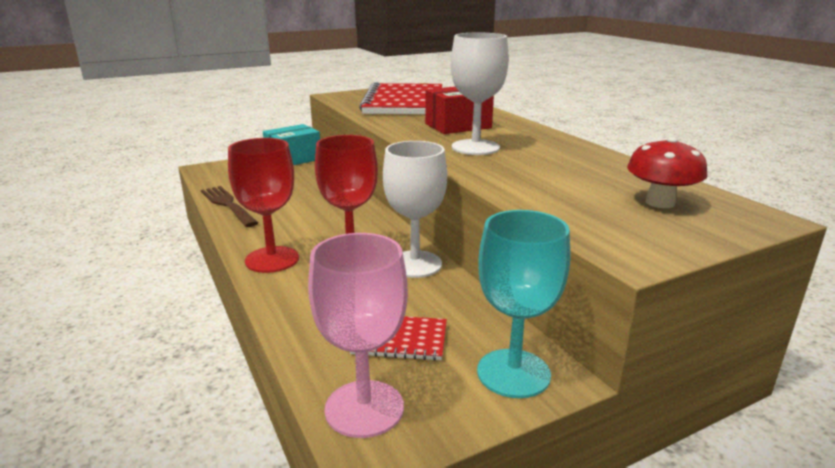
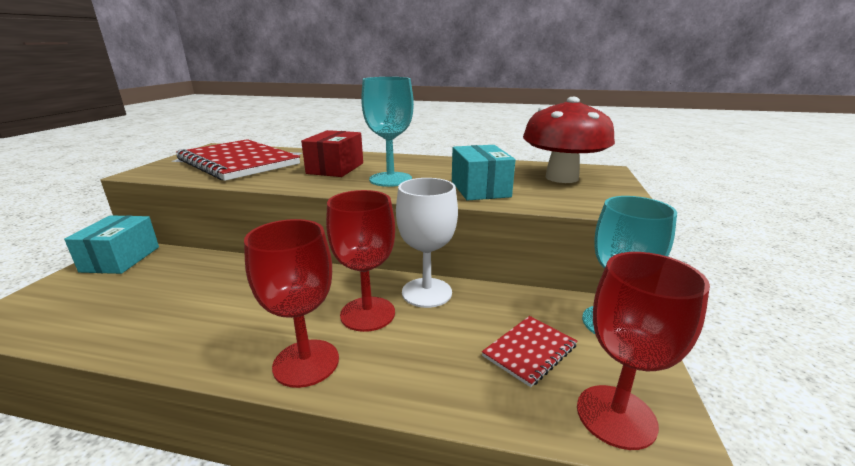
camera: 50 degrees left, 0 degrees up
brown fork [201,186,258,227] -> none
pink goblet [308,233,408,438] -> red goblet [577,252,710,450]
white goblet [451,33,509,155] -> turquoise goblet [361,77,414,187]
red mushroom [627,137,708,208] -> red mushroom [523,96,615,183], size x1.69
none -> turquoise box [452,145,515,201]

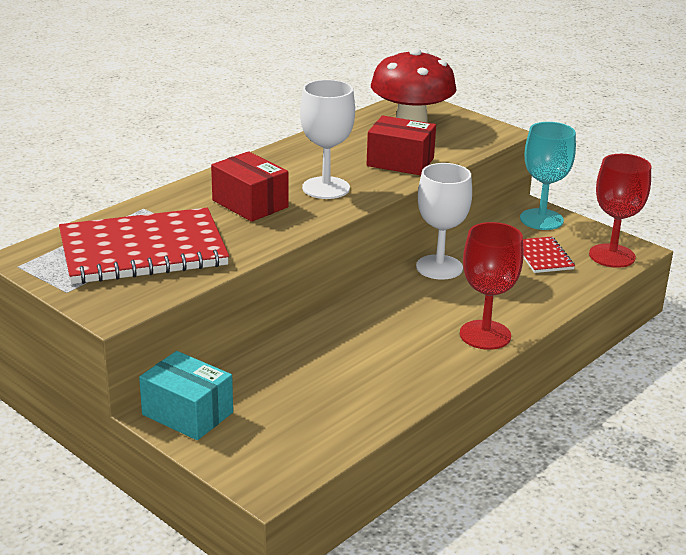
camera: 60 degrees left, 5 degrees up
red goblet [326,190,395,332] -> none
turquoise goblet [361,77,414,187] -> white goblet [300,79,355,199]
turquoise box [452,145,515,201] -> red box [366,115,436,175]

